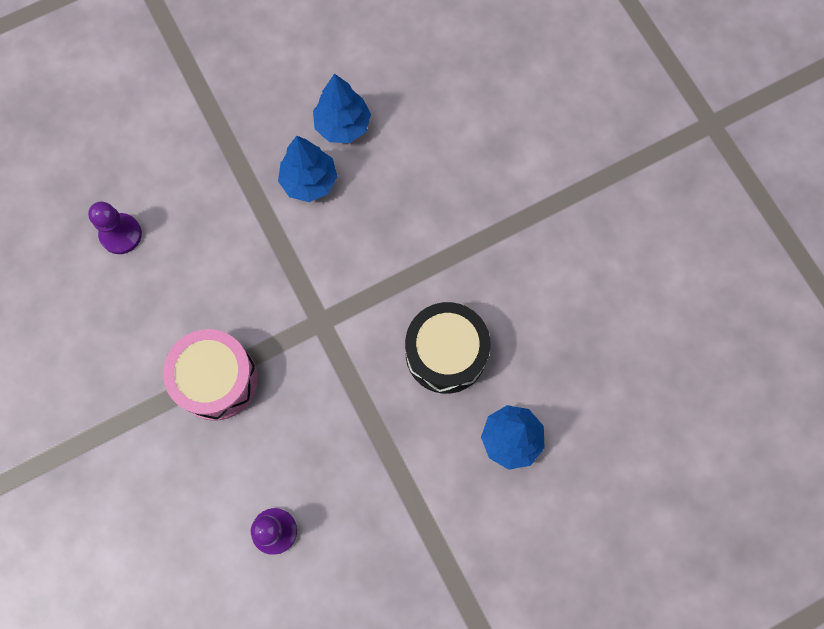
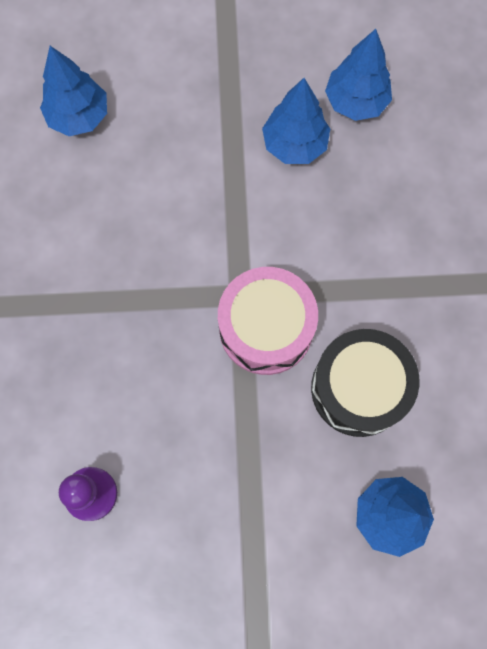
camera: 25 degrees right, 0 degrees up
purple pawn [88,202,142,254] -> blue tree [40,46,107,136]
pink drum [163,329,258,421] -> pink drum moved to [218,267,318,375]

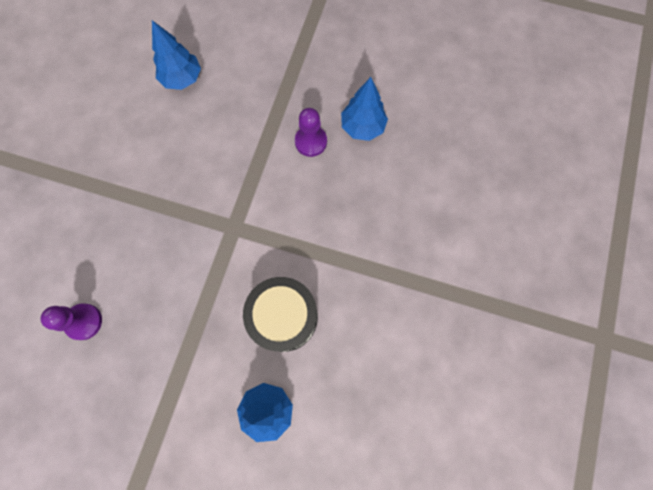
camera: 20 degrees right, 0 degrees up
pink drum [218,267,318,375] -> none
blue tree [262,78,330,164] -> purple pawn [295,108,327,157]

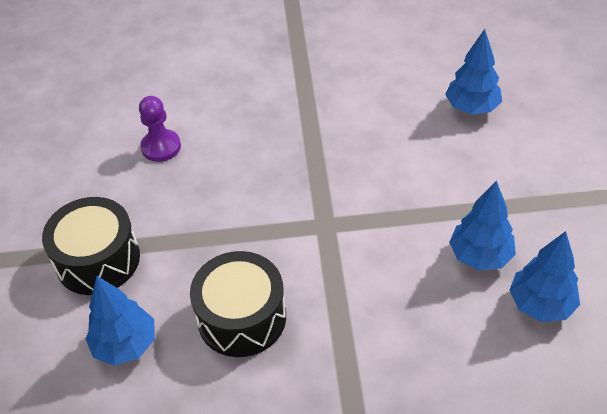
camera: 70 degrees right, 25 degrees down
purple pawn [295,108,327,157] -> blue tree [449,181,516,271]
none -> black drum [42,197,140,295]

